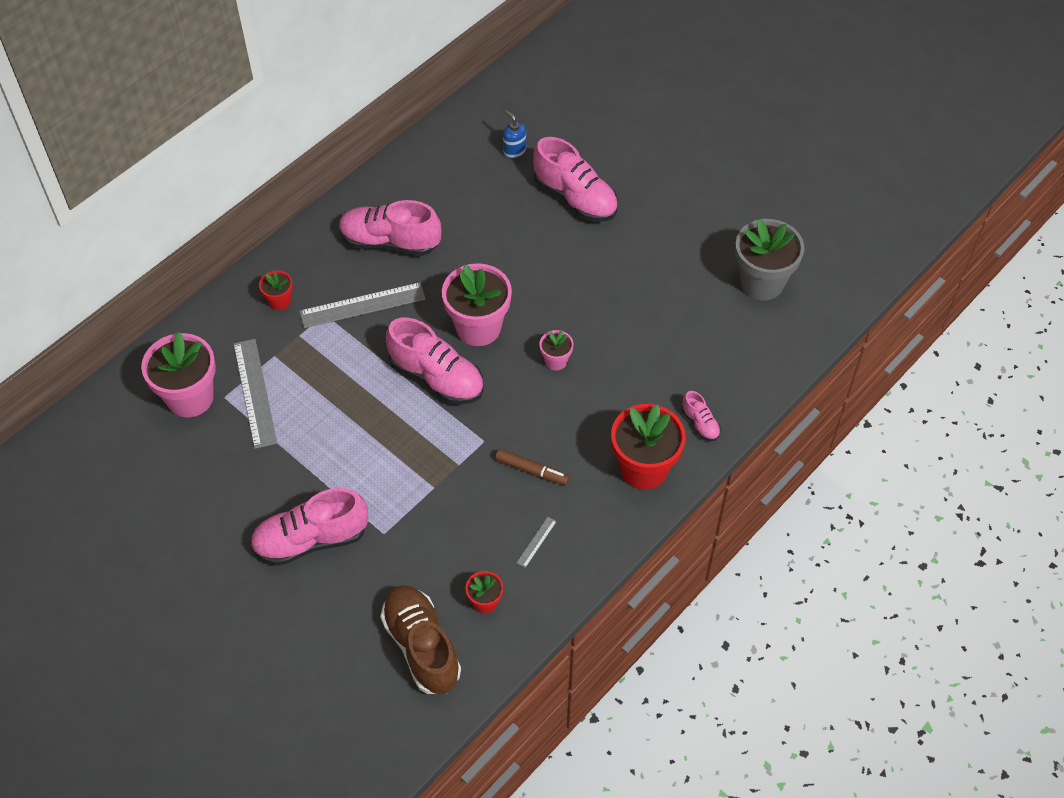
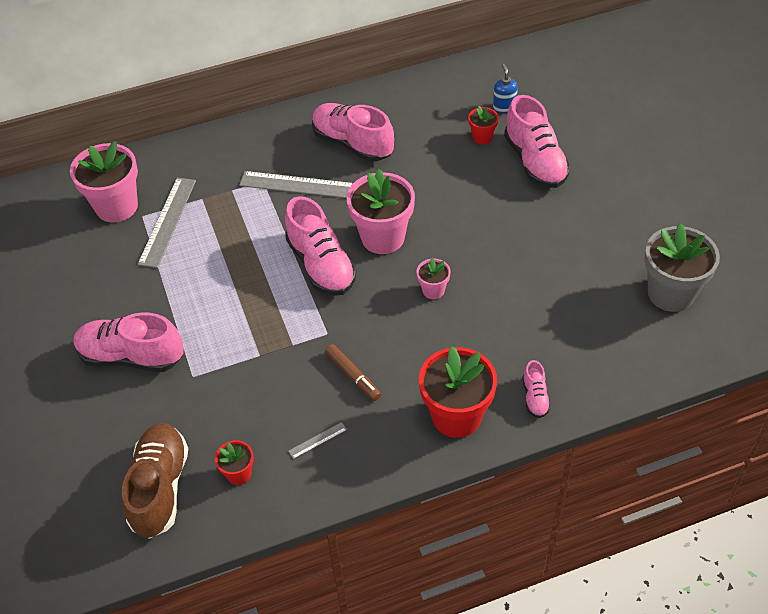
camera: 30 degrees right, 5 degrees down
red flower pot [259,271,293,310] -> red flower pot moved to [468,106,499,144]

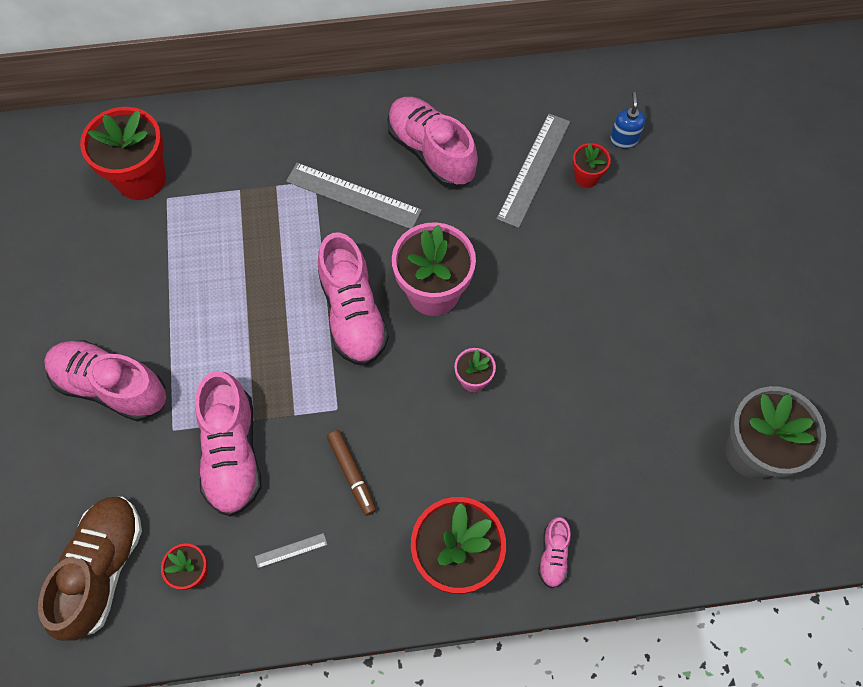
camera: 10 degrees right, 15 degrees up
pink flower pot [70,141,138,223] -> red flower pot [80,107,166,200]
grey ruler [137,178,196,268] -> grey ruler moved to [496,113,570,228]
pink shoe [504,95,570,188] -> pink shoe moved to [195,371,261,517]

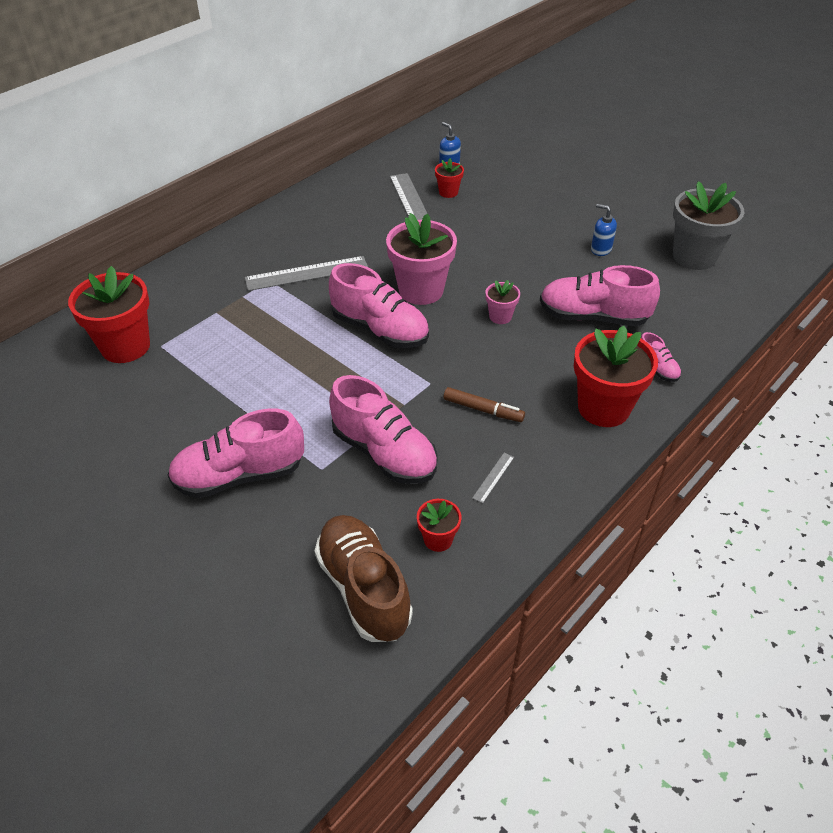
camera: 40 degrees left, 20 degrees down
pink shoe [387,97,478,187] -> pink shoe moved to [540,265,660,326]
none -> blue soap dispenser [591,204,617,256]

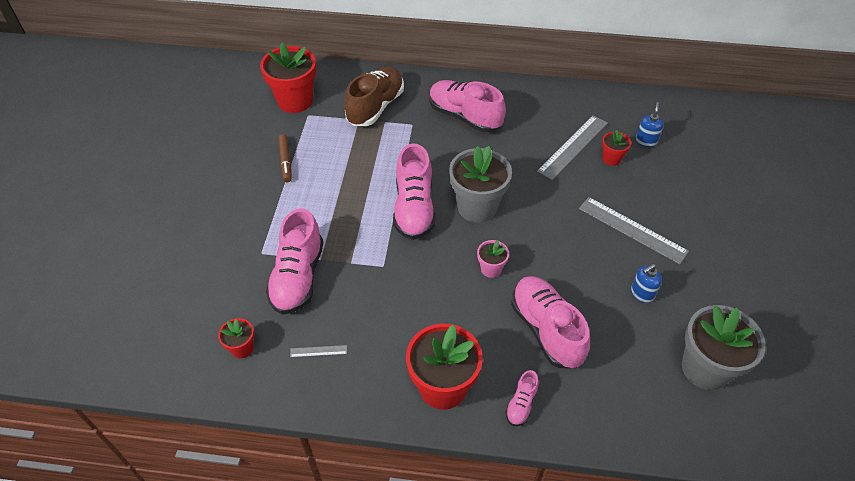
camera: 55 degrees right, 5 degrees up
pink shoe [168,409,304,498] -> pink shoe moved to [430,80,506,132]
grey ruler [245,256,368,291] -> grey ruler moved to [579,197,689,264]
brown shoe [315,515,413,642] -> brown shoe moved to [344,67,404,126]
pink flower pot [386,213,457,305] -> grey flower pot [449,146,512,223]
brown marker [443,387,525,422] -> brown marker moved to [278,134,292,182]
blue soap dispenser [591,204,617,256] -> blue soap dispenser turned 120 degrees counterclockwise [631,264,662,303]

